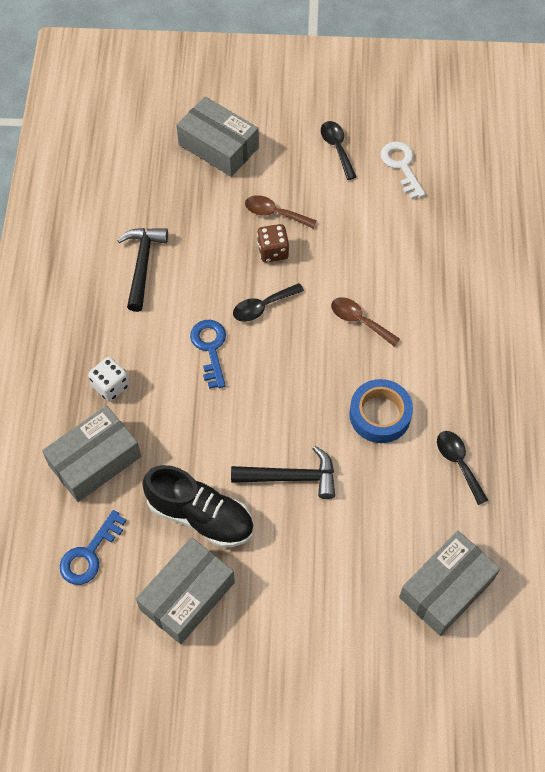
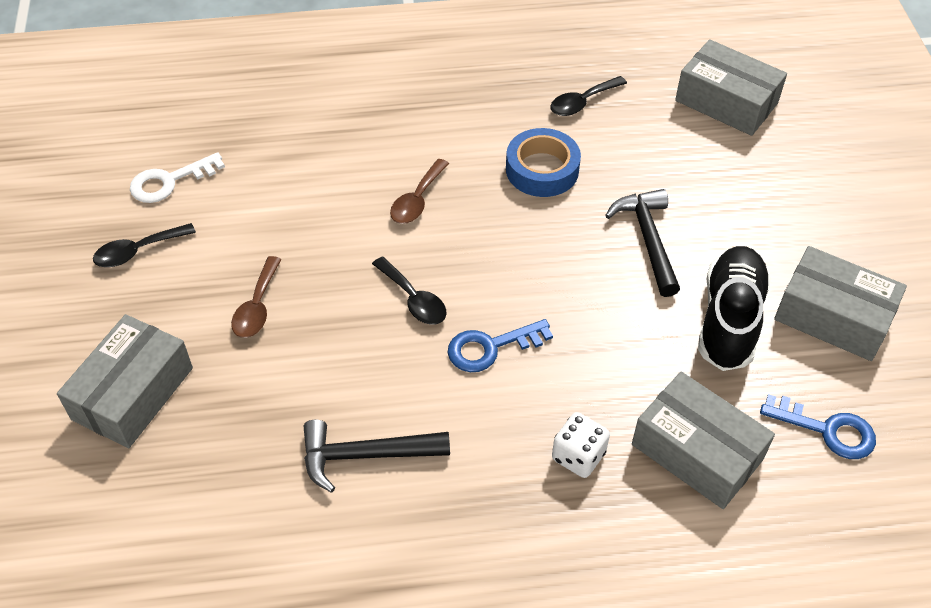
camera: 100 degrees left, 10 degrees down
brown dice [257,224,289,263] -> none

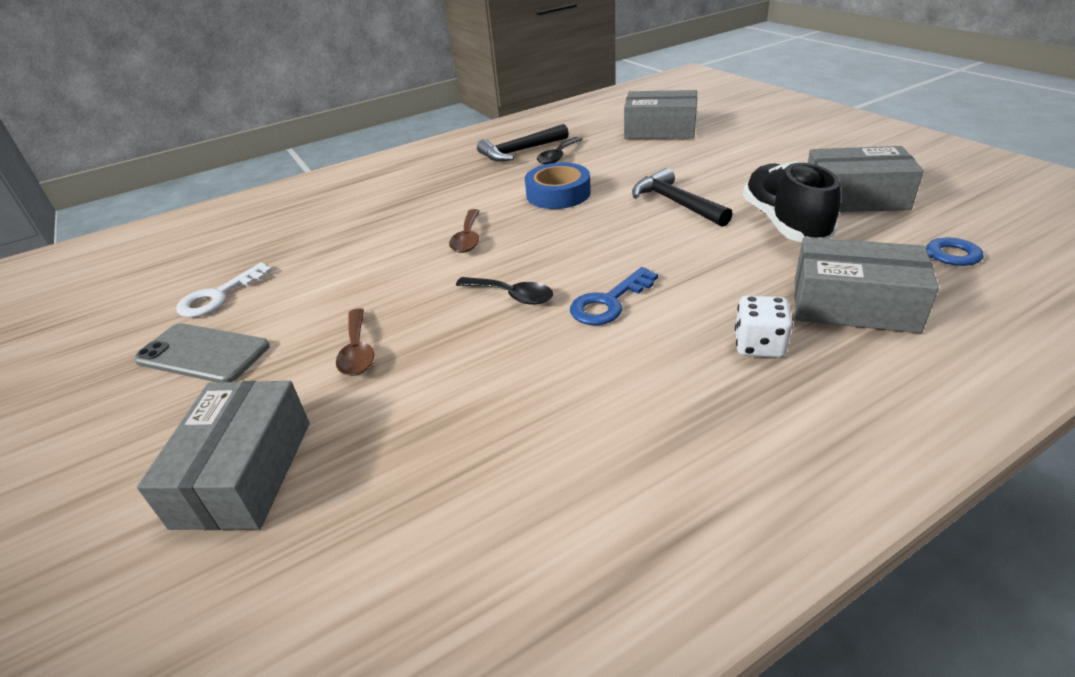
camera: 20 degrees left, 15 degrees down
black spoon [93,223,196,267] -> grey phone [134,323,270,383]
black hammer [304,420,450,493] -> black hammer moved to [477,124,569,162]

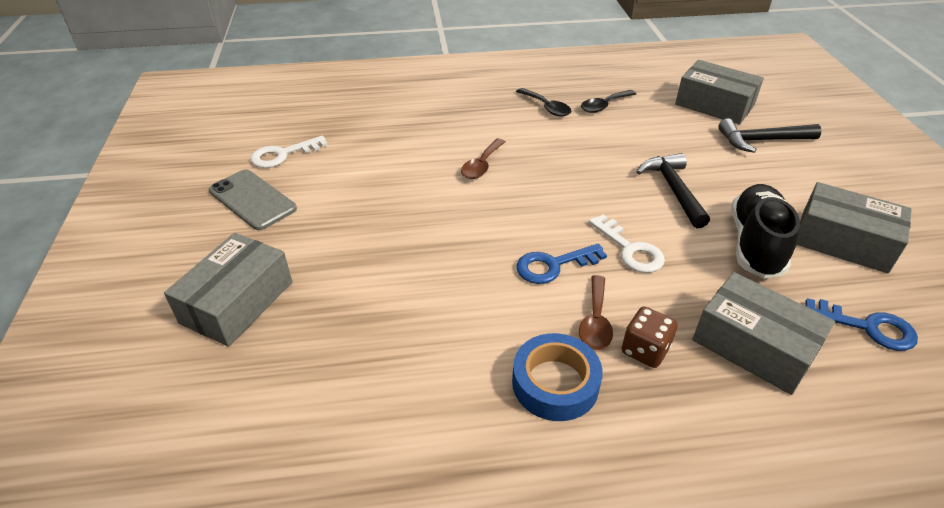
camera: 20 degrees right, 5 degrees up
brown spoon [336,308,374,376] -> brown spoon moved to [579,275,613,350]
black spoon [456,277,553,305] -> black spoon moved to [516,88,571,116]
black hammer [477,124,569,162] -> black hammer moved to [718,118,821,153]
blue tape [525,162,591,209] -> blue tape moved to [512,333,603,421]
white dice [735,295,793,358] -> brown dice [622,306,678,368]
none -> white key [589,214,665,273]

